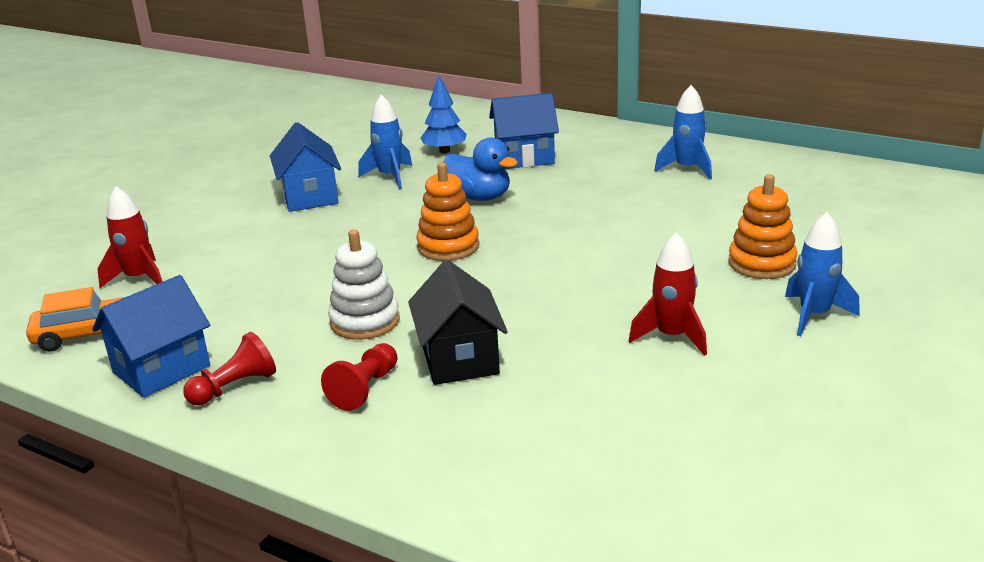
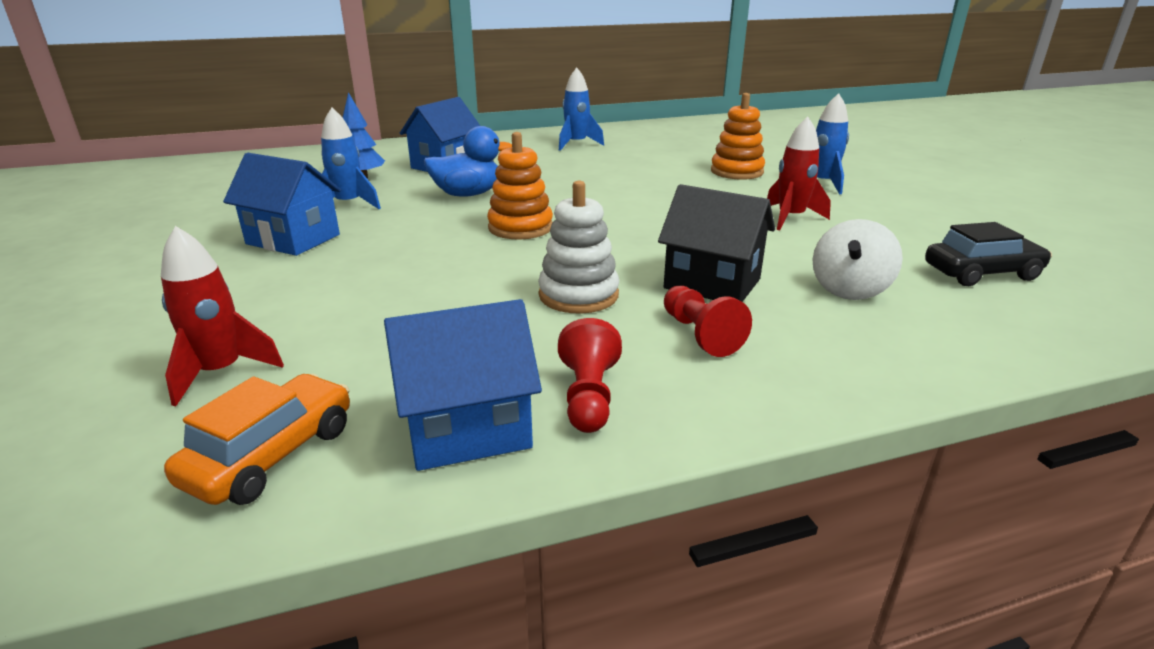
camera: 50 degrees left, 0 degrees up
blue house [92,275,210,398] -> blue house turned 75 degrees clockwise [384,299,542,471]
none -> white spinning top [813,219,903,300]
none -> black car [925,222,1052,286]

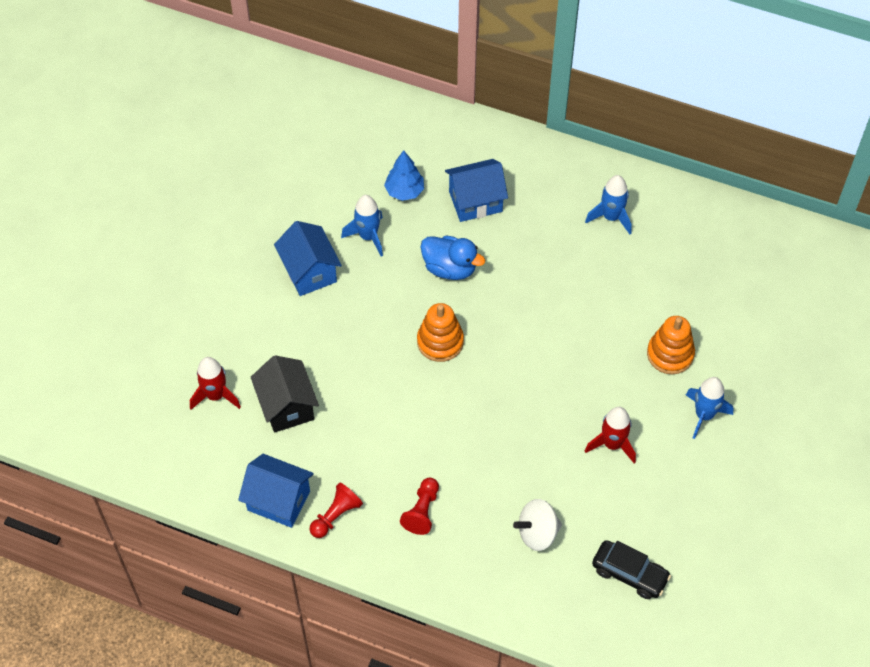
camera: 40 degrees right, 30 degrees up
orange car [164,374,350,505] -> none
white stacking toy [538,181,619,314] -> none
black house [658,184,775,302] -> black house moved to [251,355,319,433]

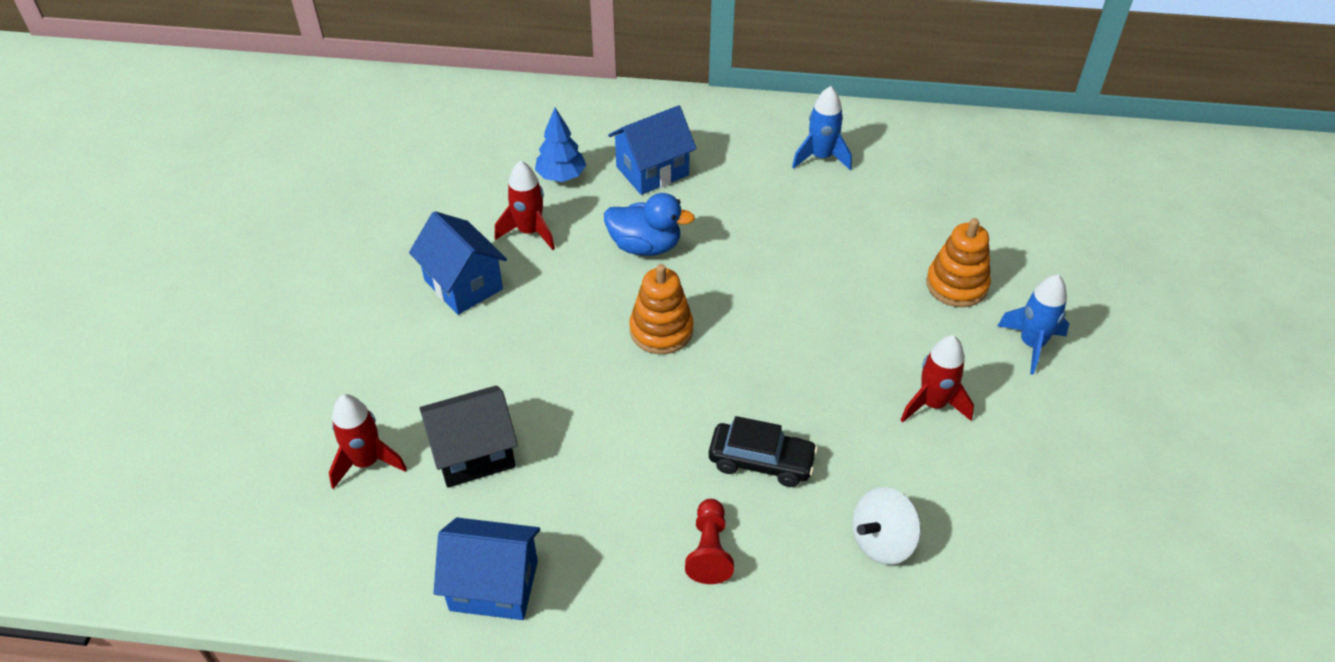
camera: 15 degrees left, 10 degrees down
black house [251,355,319,433] -> black house turned 75 degrees counterclockwise [419,385,518,488]
red pawn [310,482,363,538] -> none
blue rocket [341,195,383,257] -> red rocket [495,161,555,250]
black car [592,540,671,599] -> black car moved to [709,416,818,487]

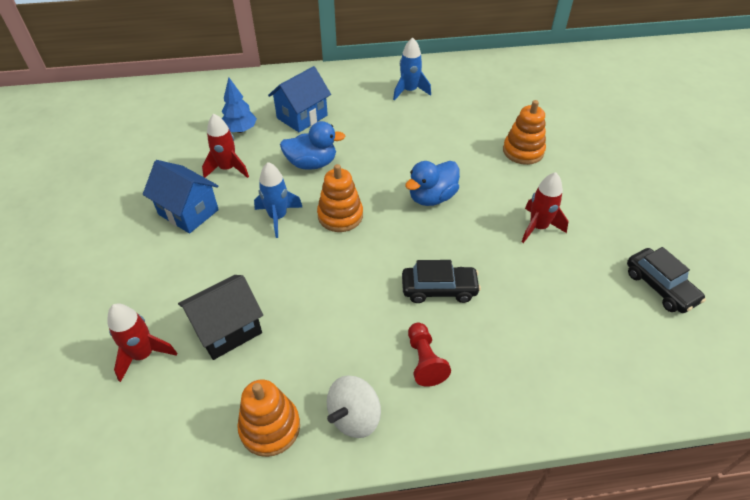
camera: 15 degrees left, 0 degrees up
blue house [434,518,540,620] -> orange stacking toy [237,380,300,457]
white spinning top [852,487,921,565] -> white spinning top moved to [327,375,381,438]
blue rocket [998,274,1069,375] -> blue rocket moved to [254,162,303,238]
none -> blue duck [405,161,460,206]
none -> black car [627,247,706,313]

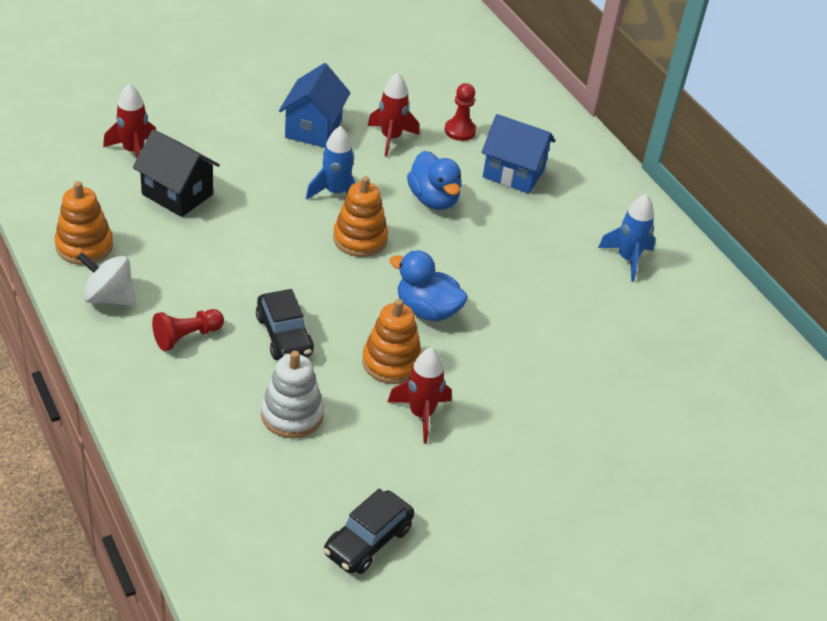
camera: 65 degrees right, 5 degrees down
blue tree [222,78,257,133] -> red pawn [445,83,476,141]
orange stacking toy [503,100,546,165] -> orange stacking toy moved to [362,299,422,384]
none -> white stacking toy [261,351,324,438]

